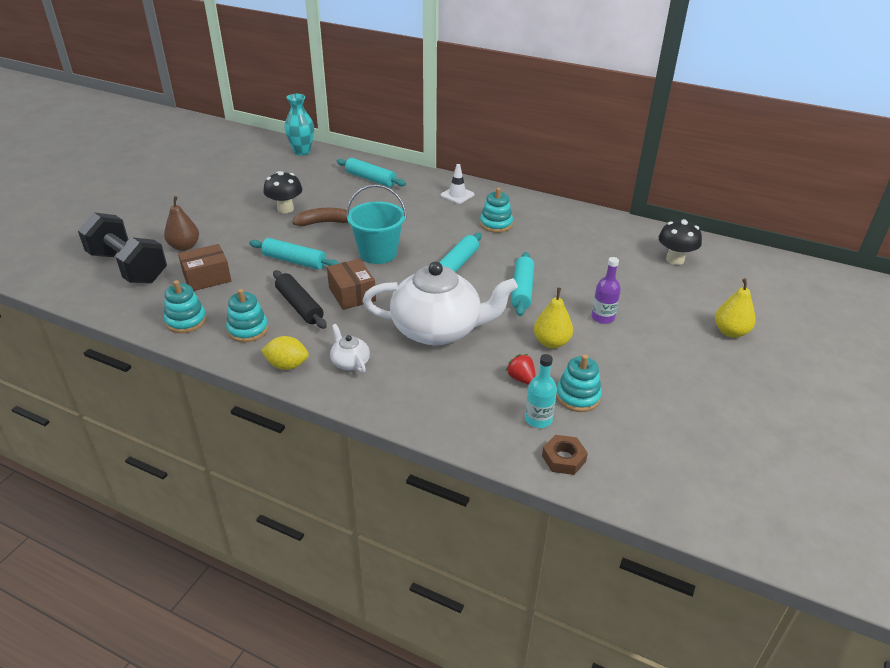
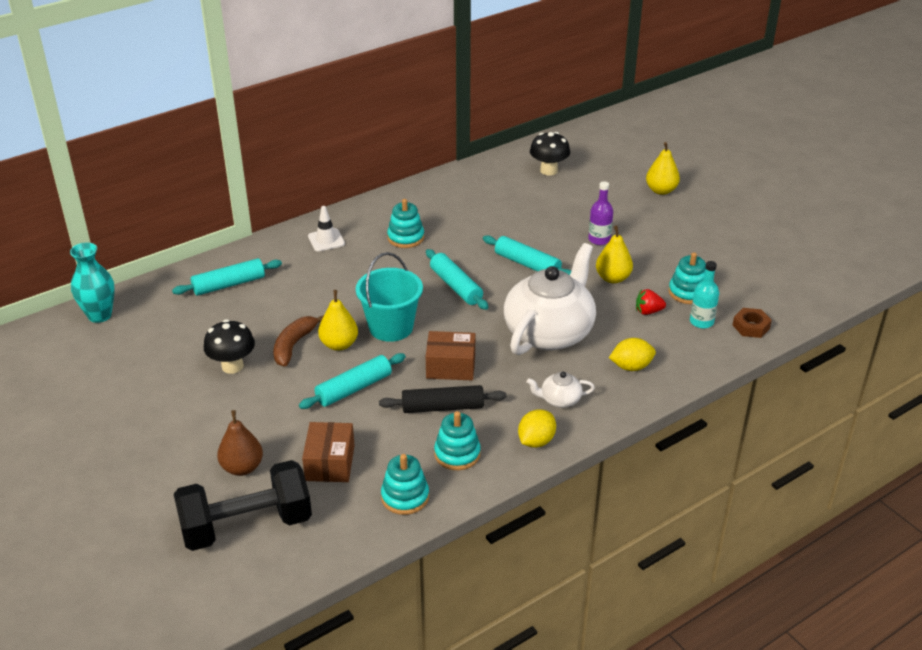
camera: 60 degrees left, 0 degrees up
none -> yellow pear [318,290,358,351]
none -> yellow lemon [609,338,656,371]

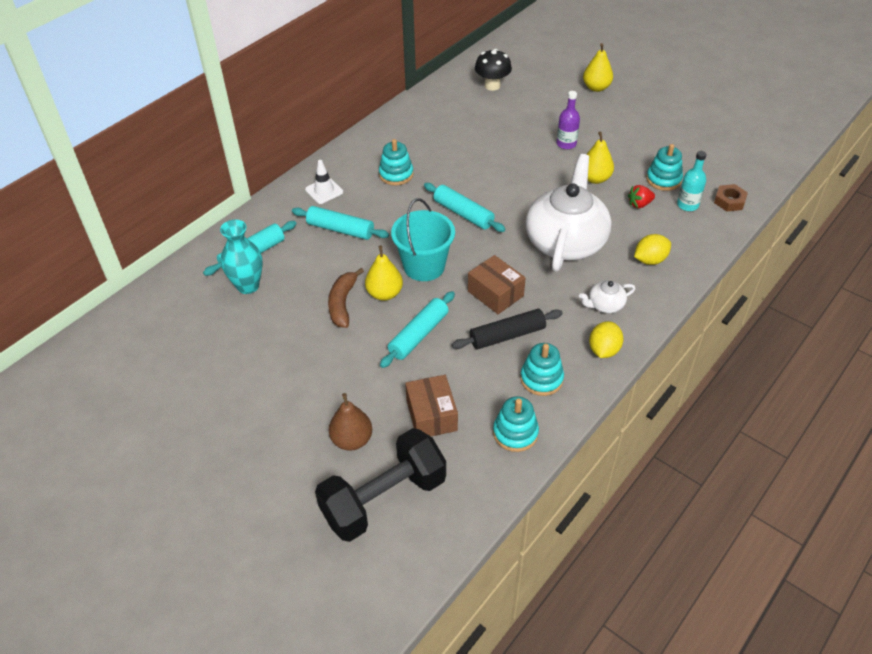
camera: 15 degrees left, 10 degrees up
turquoise vase [70,242,115,323] -> turquoise vase moved to [220,220,263,294]
black mushroom [204,319,255,374] -> none
brown box [426,331,475,380] -> brown box turned 60 degrees clockwise [468,255,526,314]
turquoise rolling pin [483,235,571,275] -> turquoise rolling pin moved to [292,206,389,240]

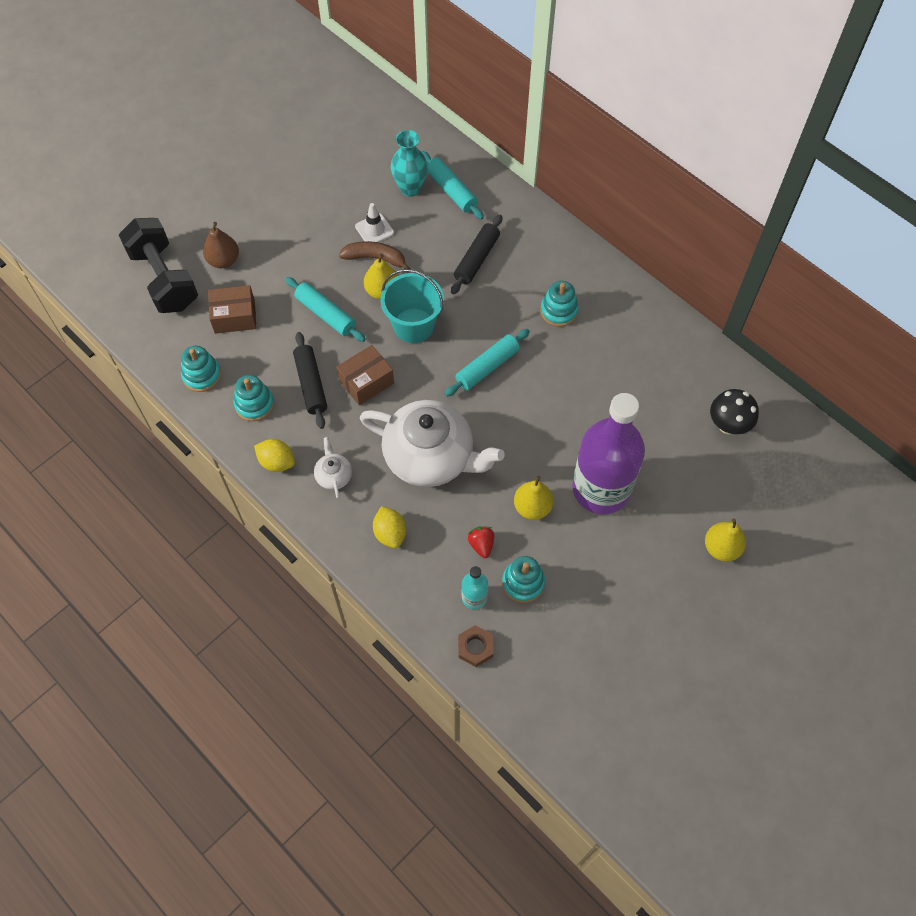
camera: 95 degrees right, 15 degrees up
turquoise rolling pin [292,206,389,240] -> black rolling pin [451,215,502,294]
white traffic cone [305,160,343,204] -> white traffic cone moved to [355,203,394,242]
purple bottle [557,91,580,149] -> purple bottle [572,393,645,514], size x2.40

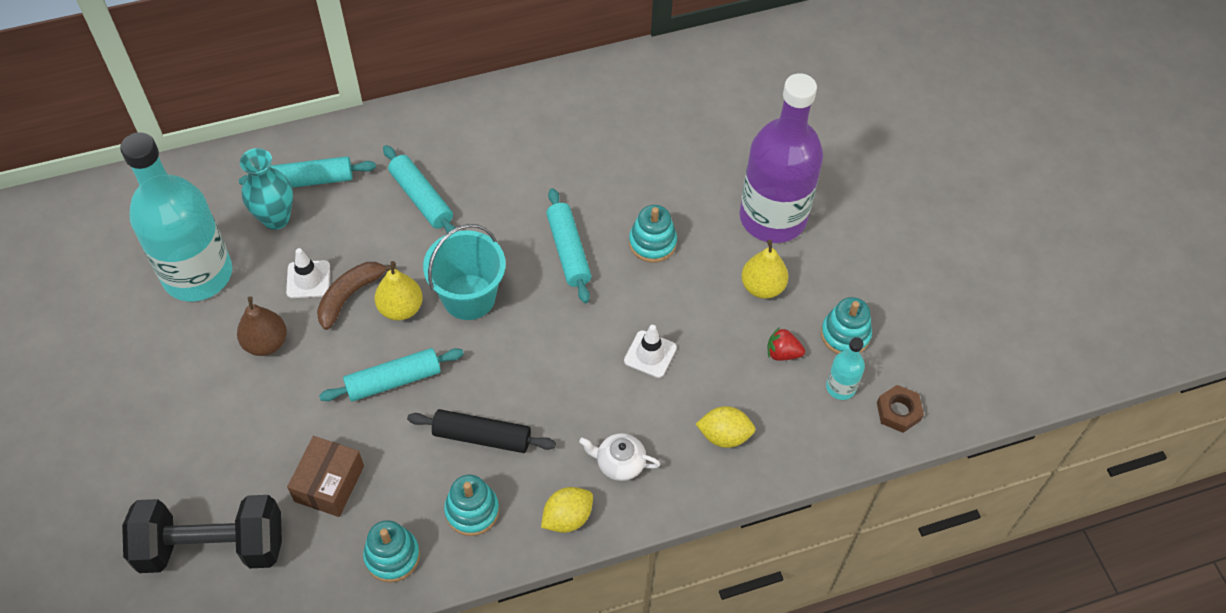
camera: 65 degrees left, 5 degrees down
brown pear [203,222,239,268] -> brown pear moved to [237,296,287,356]
brown box [336,345,394,405] -> none
white teapot [360,400,504,487] -> white traffic cone [624,325,677,378]
black rolling pin [451,215,502,294] -> turquoise rolling pin [383,145,456,234]
turquoise stacking toy [540,281,579,327] -> turquoise stacking toy moved to [629,205,677,263]
yellow pear [705,518,746,562] -> none
black mushroom [710,389,759,434] -> none
none -> turquoise bottle [120,132,232,301]

